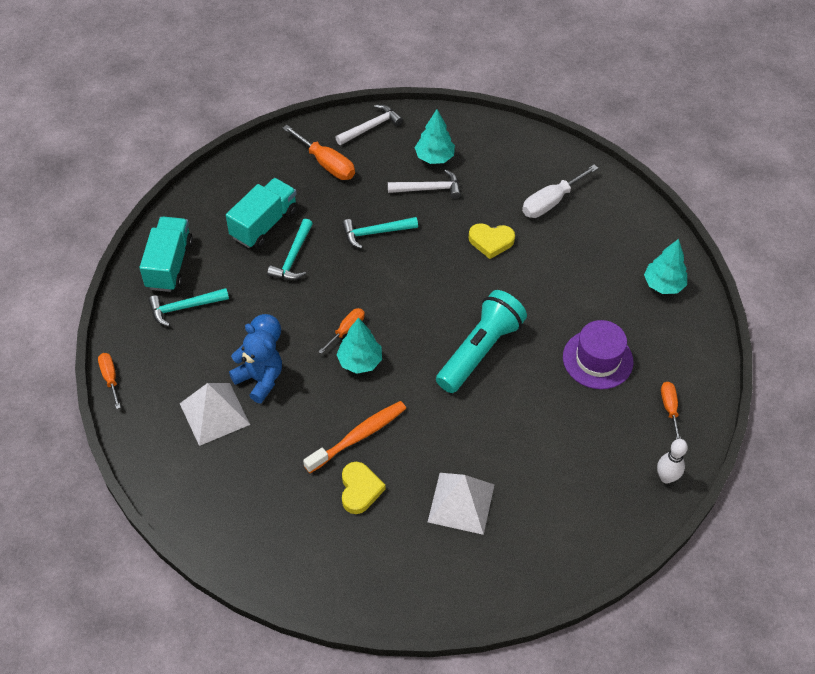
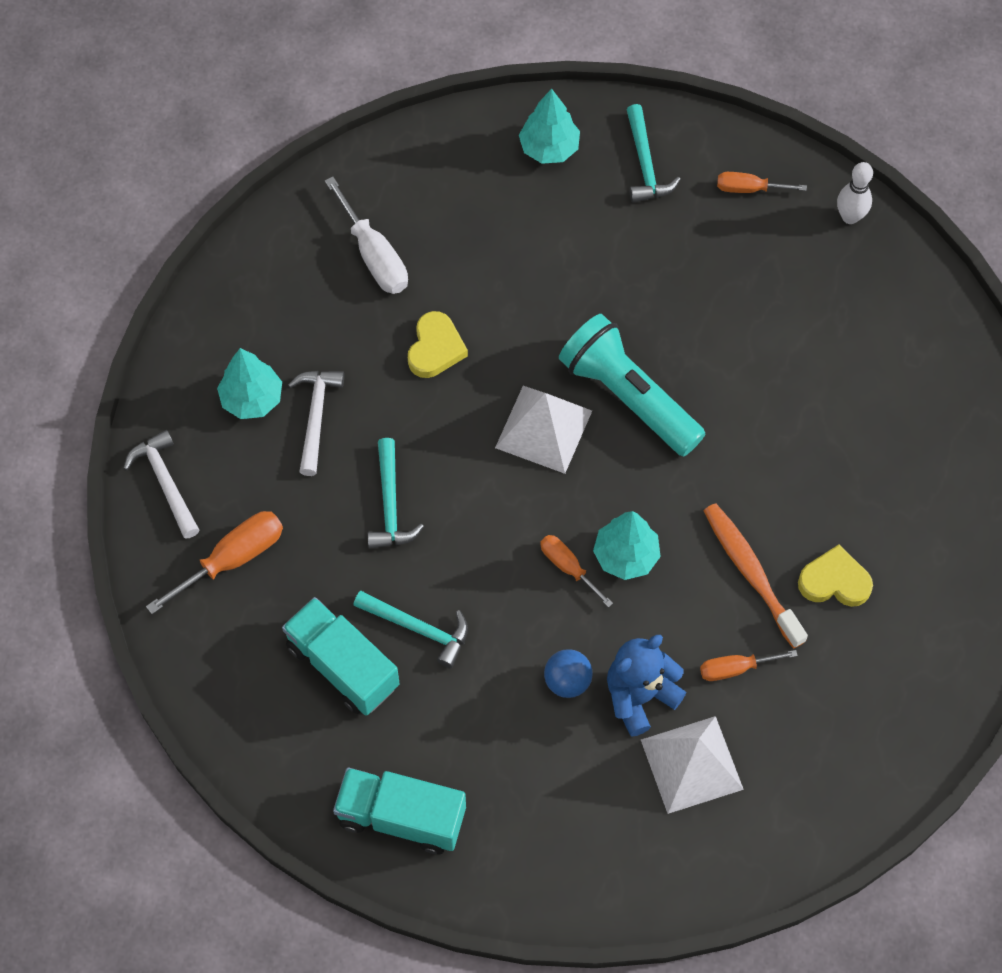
camera: 80 degrees left, 10 degrees up
orange screwdriver [98,353,121,409] -> orange screwdriver moved to [700,650,798,681]
turquoise hammer [148,288,229,326] -> turquoise hammer moved to [627,104,681,203]
white pyramid [428,473,495,535] -> white pyramid moved to [495,386,592,474]
purple hat [563,320,633,389] -> none

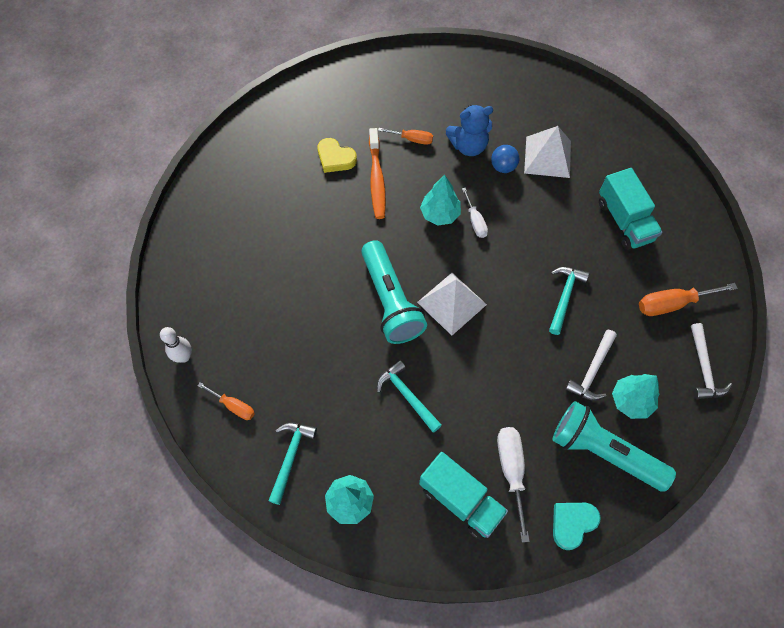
camera: 155 degrees left, 0 degrees up
turquoise truck [333,768,466,854] -> turquoise truck moved to [419,452,508,540]
turquoise hammer [353,590,468,668] -> turquoise hammer moved to [377,360,442,433]
yellow heart [408,311,468,378] -> none
orange screwdriver [540,535,613,607] -> white screwdriver [462,188,488,238]
white pyramid [641,716,744,814] -> white pyramid moved to [524,126,571,178]
none -> turquoise flashlight [553,401,676,492]
none -> turquoise heart [553,503,601,550]

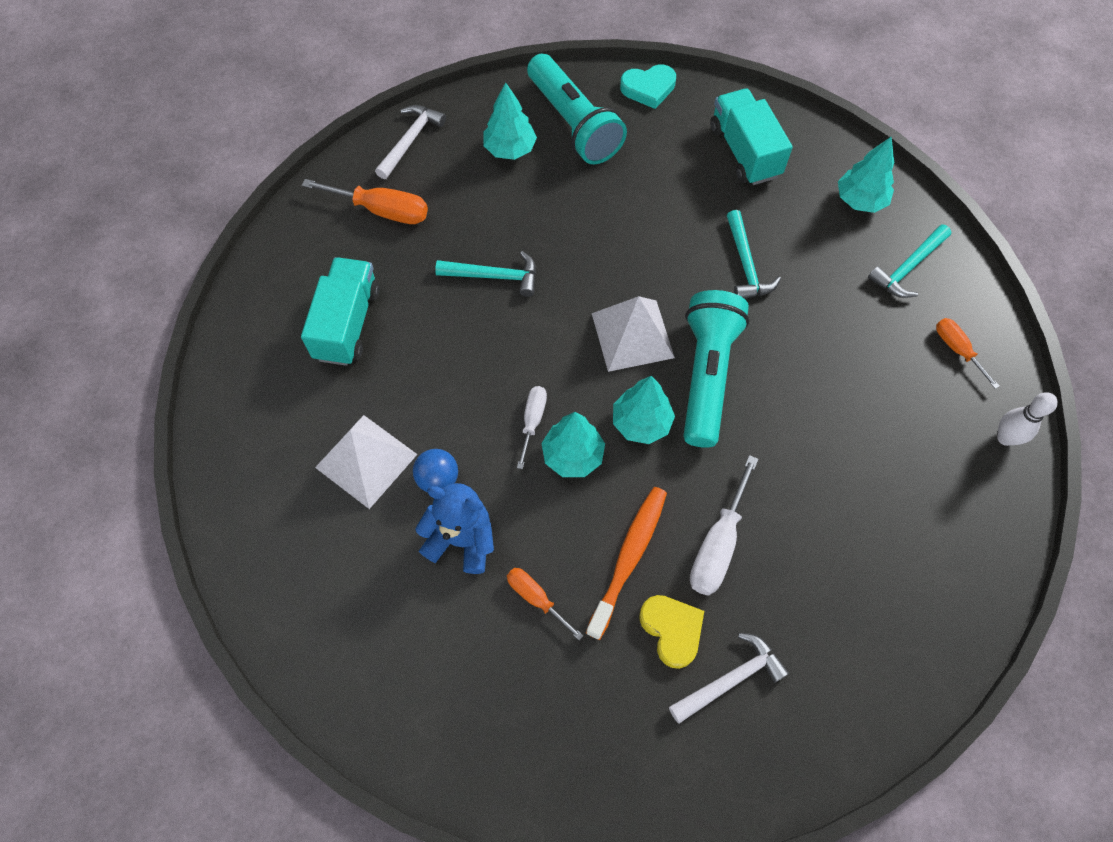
camera: 150 degrees left, 0 degrees up
white screwdriver [497,427,530,543] -> white screwdriver moved to [690,455,758,596]
turquoise hammer [549,267,589,335] -> turquoise hammer turned 135 degrees counterclockwise [435,251,536,297]
white hammer [565,330,617,401] -> white hammer moved to [669,633,789,723]
none -> turquoise tree [613,376,675,444]

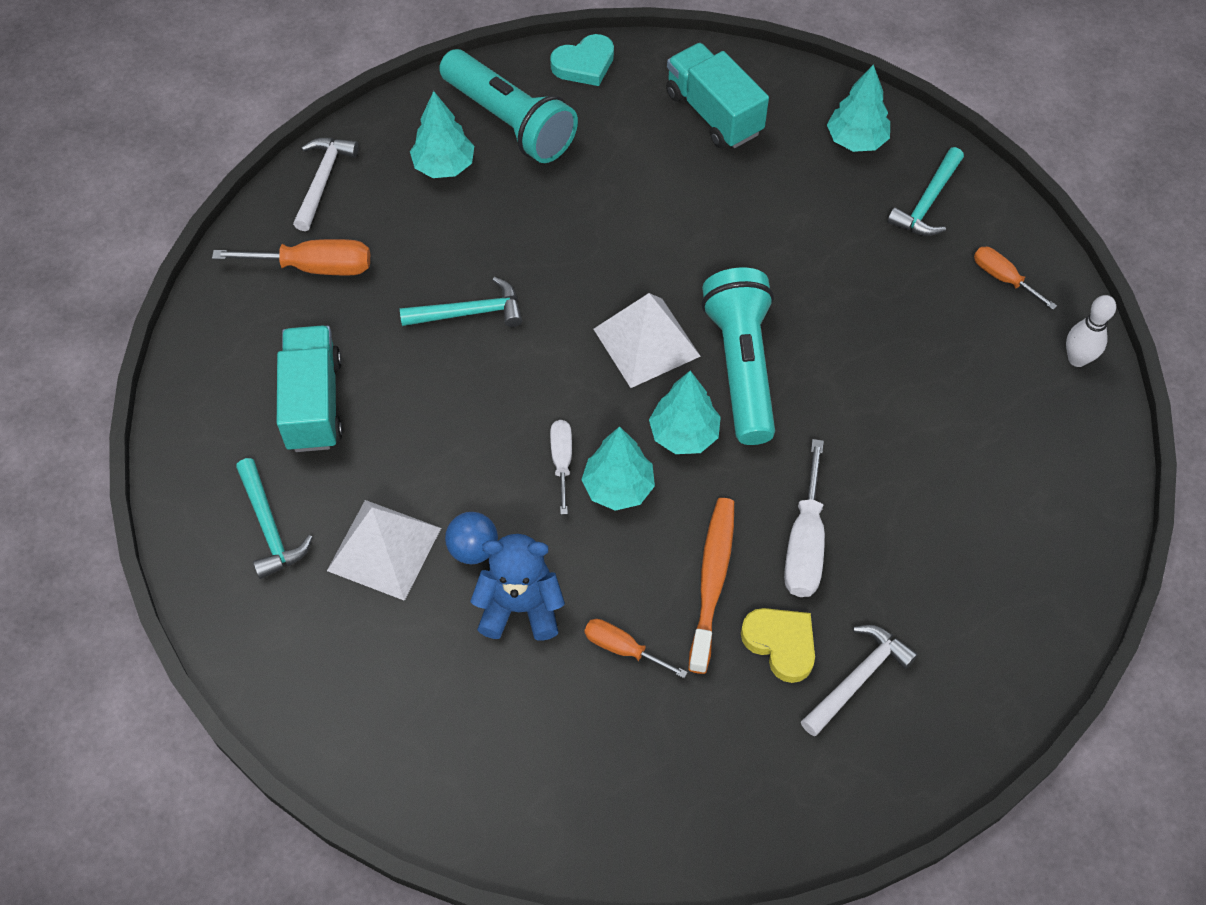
camera: 15 degrees left, 5 degrees down
turquoise hammer [727,210,781,299] -> turquoise hammer moved to [236,458,313,579]

